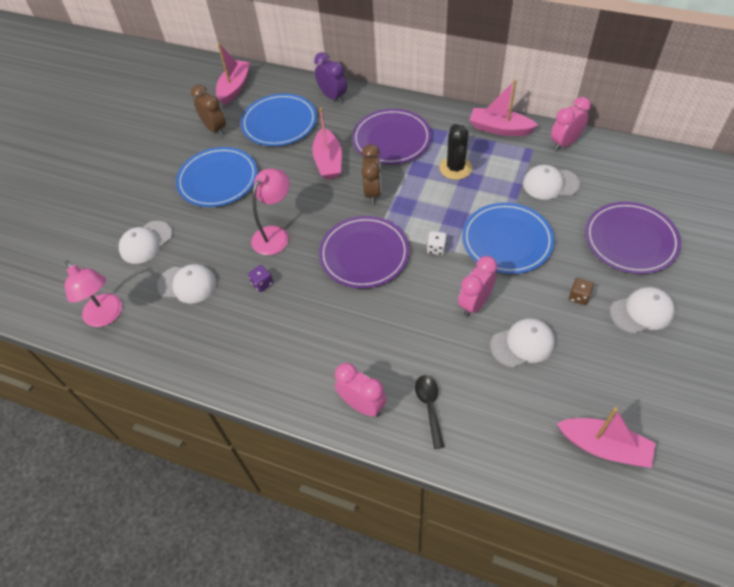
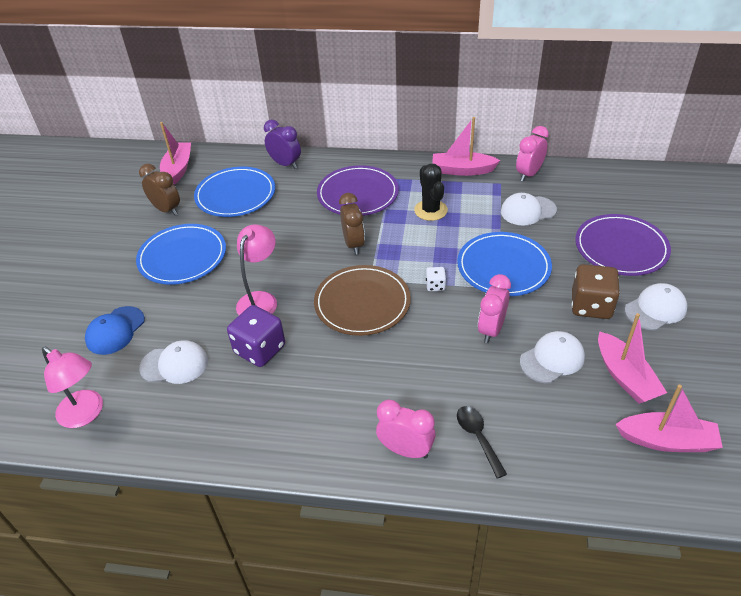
camera: 15 degrees left, 10 degrees down
white cap [119,221,173,264] -> blue cap [85,306,145,355]
purple dice [248,265,273,292] -> purple dice [227,305,285,367], size x2.06
pink boat [312,108,342,180] -> pink boat moved to [598,313,667,404]
purple plate [319,216,409,288] -> brown plate [314,265,411,336]
brown dice [569,278,594,305] -> brown dice [571,264,620,319], size x2.06

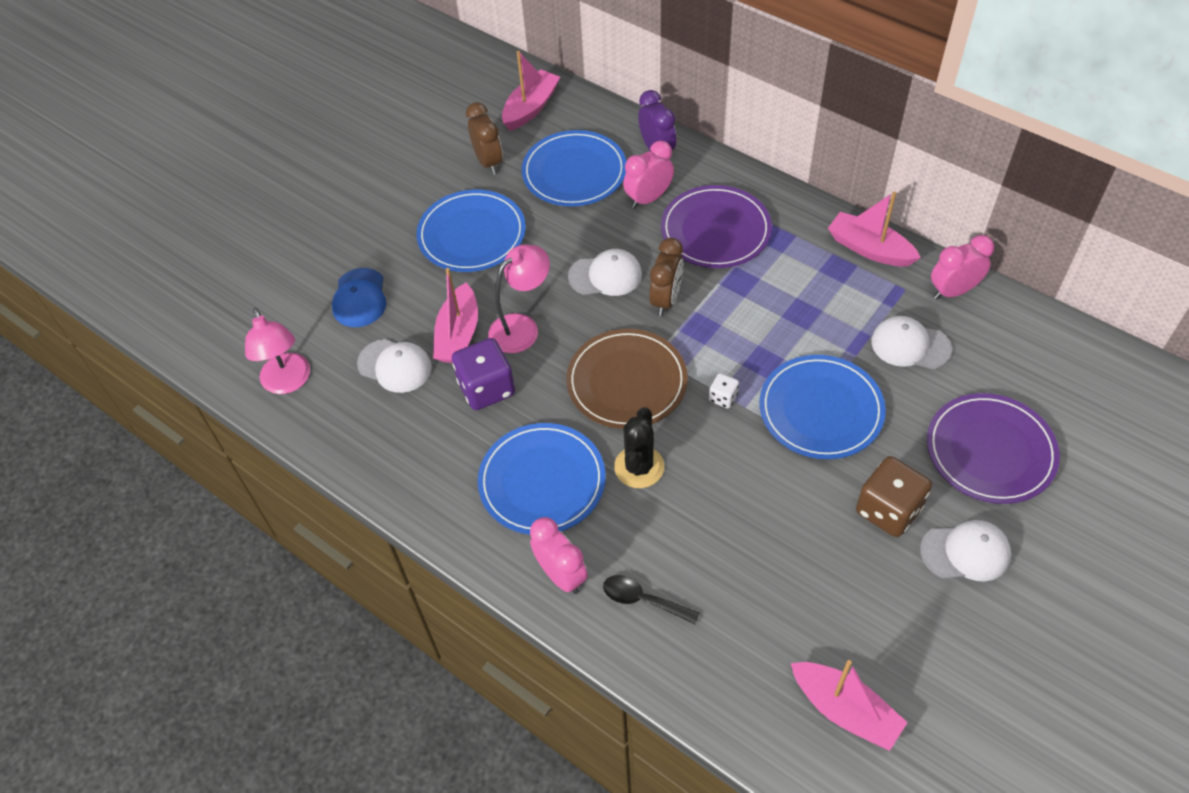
camera: 30 degrees right, 10 degrees up
blue cap [85,306,145,355] -> blue cap turned 60 degrees counterclockwise [332,268,386,327]
black cactus [414,164,448,221] -> black cactus moved to [614,407,664,488]
black spoon [457,406,507,478] -> black spoon turned 75 degrees counterclockwise [603,575,700,624]
pink clock [478,274,511,343] -> pink clock moved to [623,141,674,209]
white cap [520,331,585,383] -> white cap moved to [568,249,642,296]
pink boat [598,313,667,404] -> pink boat moved to [433,268,478,363]
none -> blue plate [478,423,606,534]

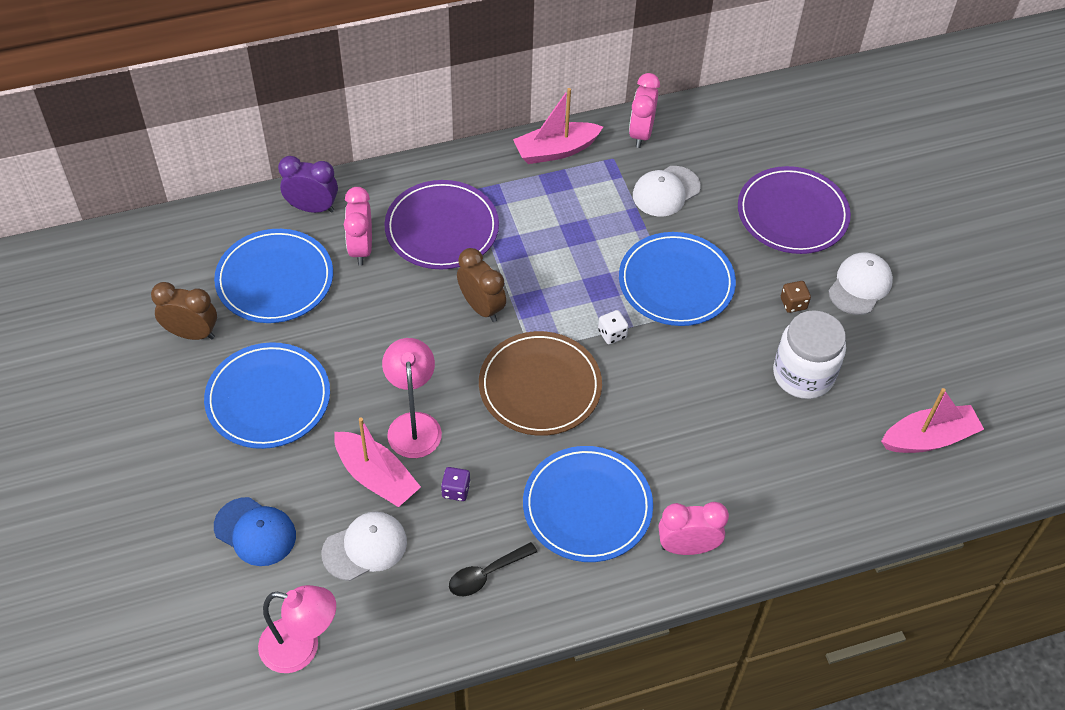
camera: 60 degrees left, 0 degrees up
purple dice [452,338,515,410] -> purple dice [441,467,470,501], size x0.49
pink boat [502,51,560,131] -> none
white cap [568,249,642,296] -> none
black spoon [603,575,700,624] -> black spoon moved to [449,542,537,596]
black cactus [614,407,664,488] -> none
brown dice [856,456,932,537] -> brown dice [781,281,811,313], size x0.49
none -> white jar [773,310,846,399]

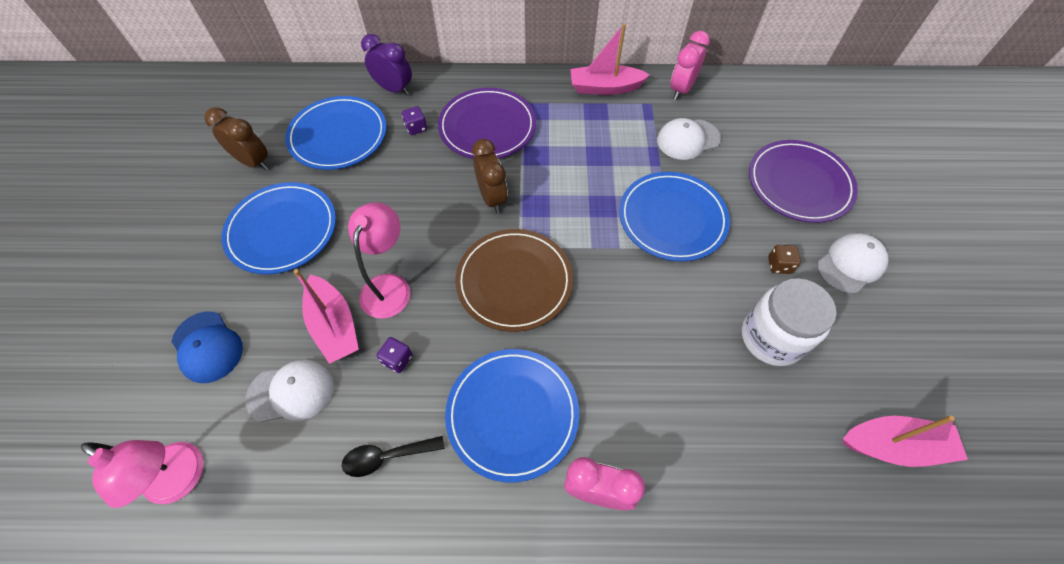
camera: 20 degrees right, 5 degrees up
pink clock [344,187,372,266] -> purple dice [402,106,427,135]
white dice [598,310,628,344] -> none

